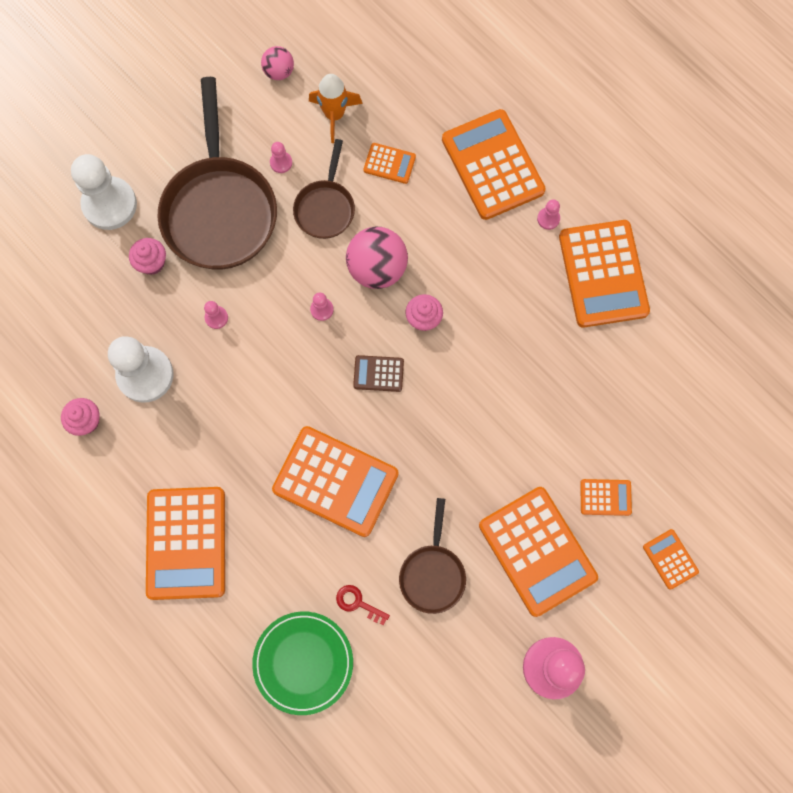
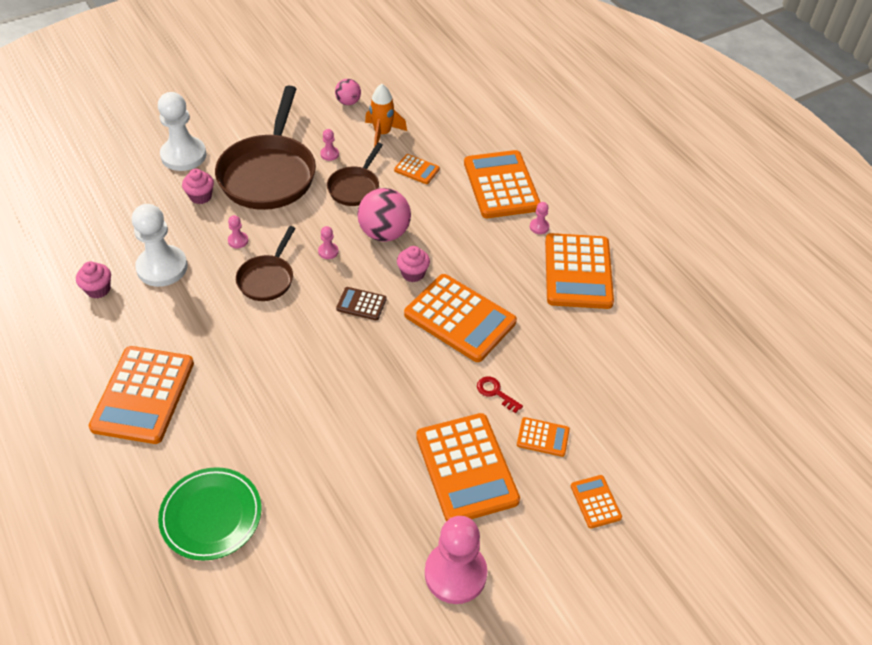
camera: 10 degrees right, 25 degrees down
orange calculator [272,426,399,537] -> orange calculator moved to [404,274,517,362]
red key [336,585,390,626] -> red key moved to [477,377,523,413]
brown pan [399,498,466,614] -> brown pan moved to [236,226,296,301]

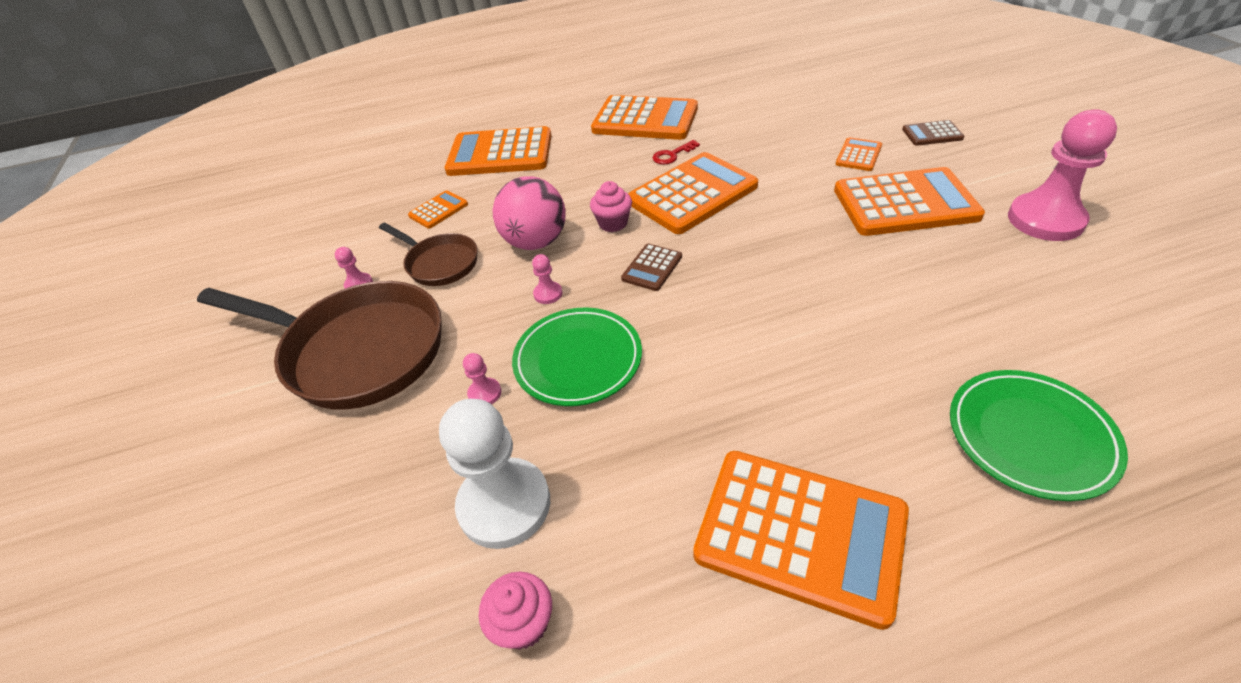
camera: 70 degrees left, 5 degrees down
white pawn [158,92,207,171] -> none
pink cupcake [182,169,214,204] -> none
brown pan [236,226,296,301] -> green plate [512,308,642,406]
pink ball [335,79,361,105] -> none
orange rocket [365,84,407,147] -> none
red key [477,377,523,413] -> red key moved to [653,140,700,164]
pink pawn [530,202,549,234] -> none
orange calculator [571,475,622,528] -> brown calculator [902,120,964,146]

